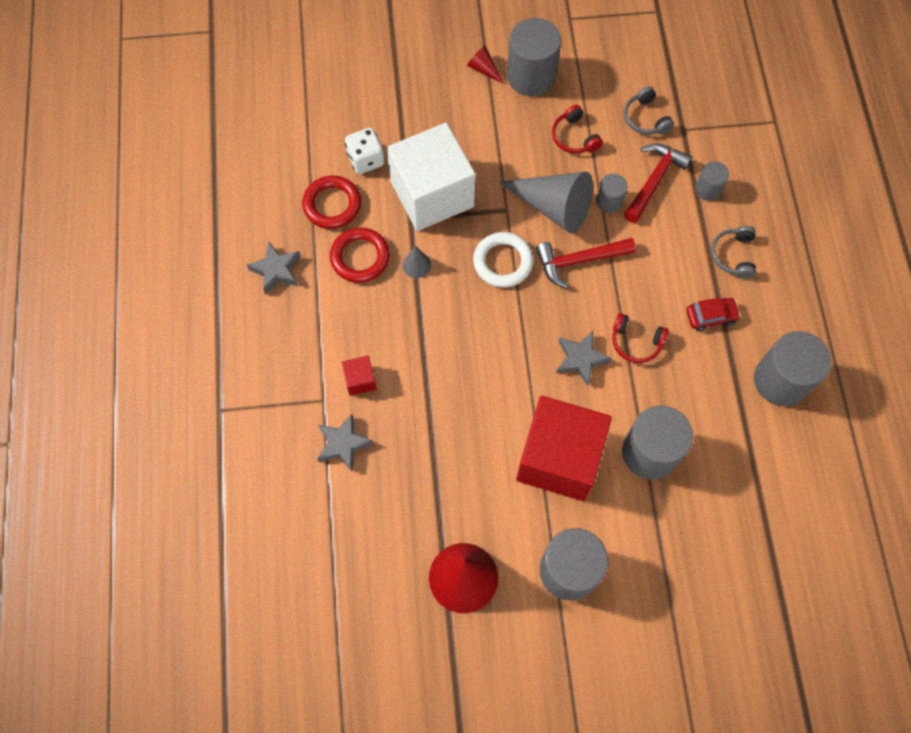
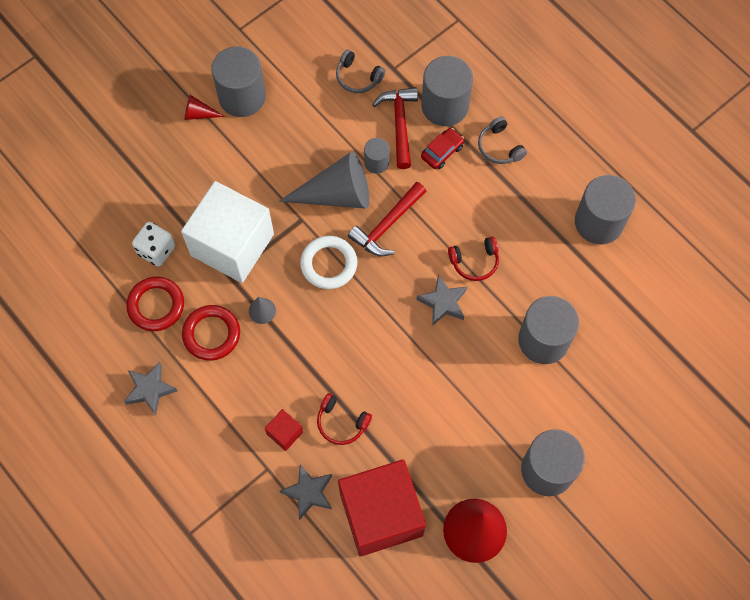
camera: 35 degrees left, 0 degrees up
red cube [516,396,612,501] -> red cube moved to [338,460,426,557]
red headphones [552,105,603,153] -> red headphones moved to [317,393,372,445]
red car [686,298,741,331] -> red car moved to [421,128,464,169]
grey cylinder [695,161,729,201] -> grey cylinder [421,56,473,126], size x1.93

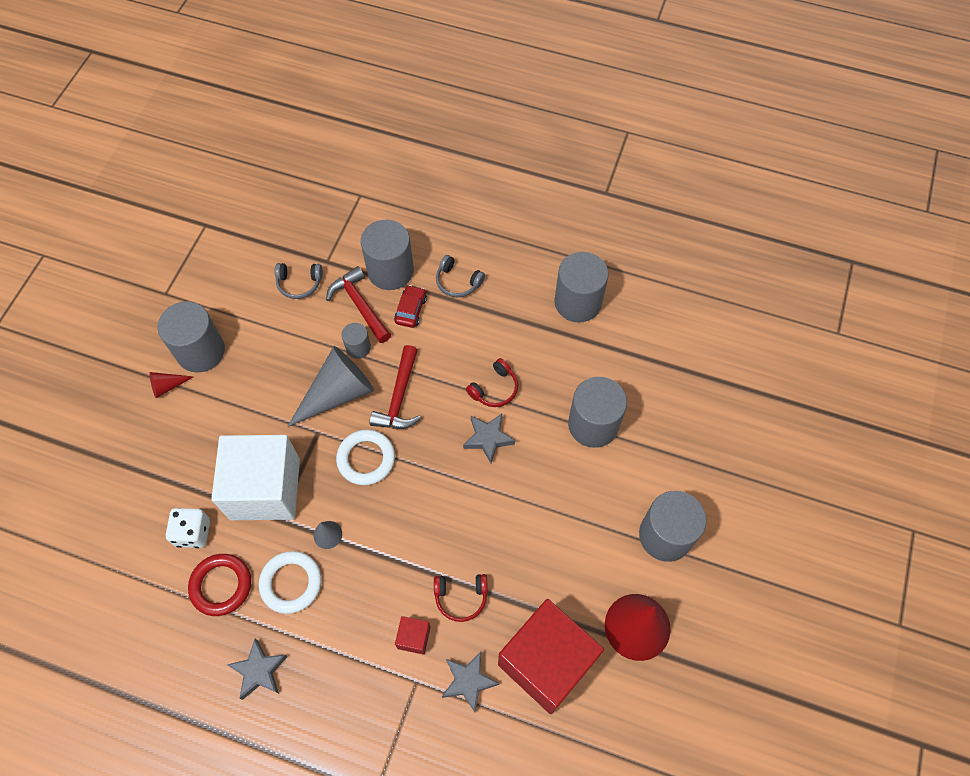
camera: 30 degrees left, 5 degrees down
red ring [182,305,240,361] -> white ring [259,551,321,614]

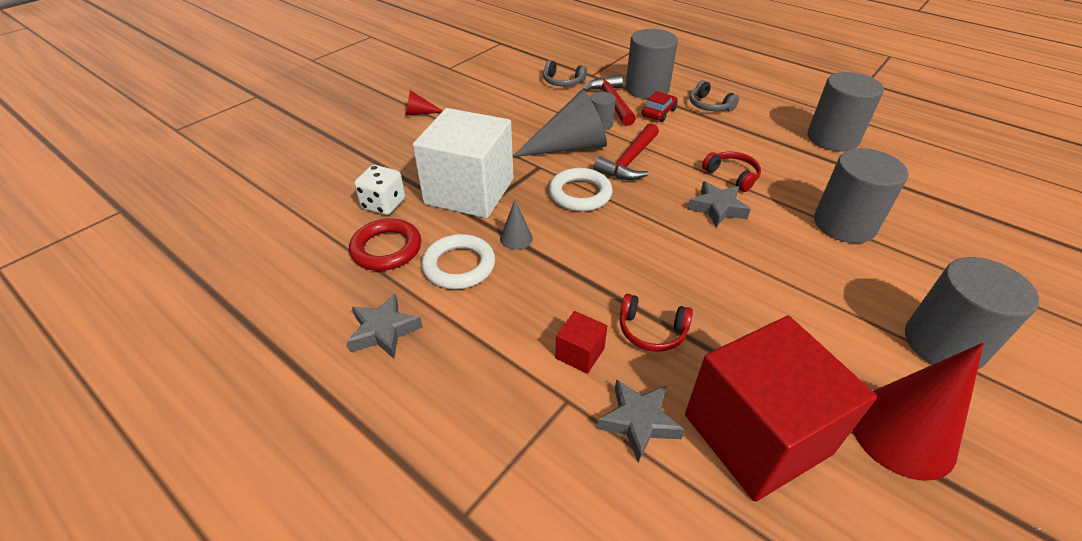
camera: 20 degrees right, 20 degrees down
grey cylinder [157,302,225,373] -> none
red headphones [466,358,518,407] -> red headphones turned 105 degrees counterclockwise [702,152,761,192]

